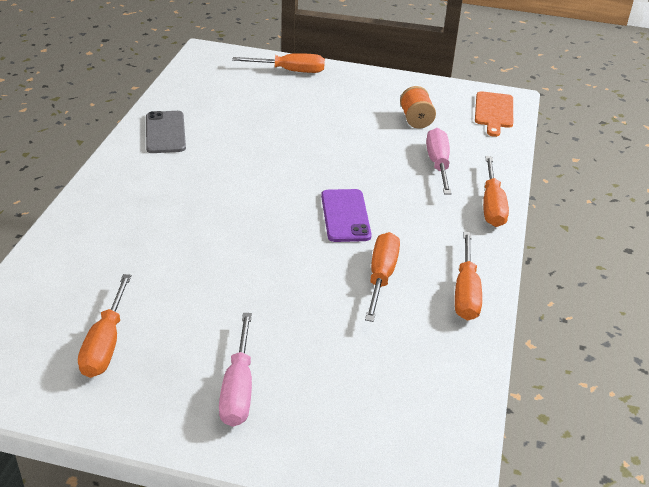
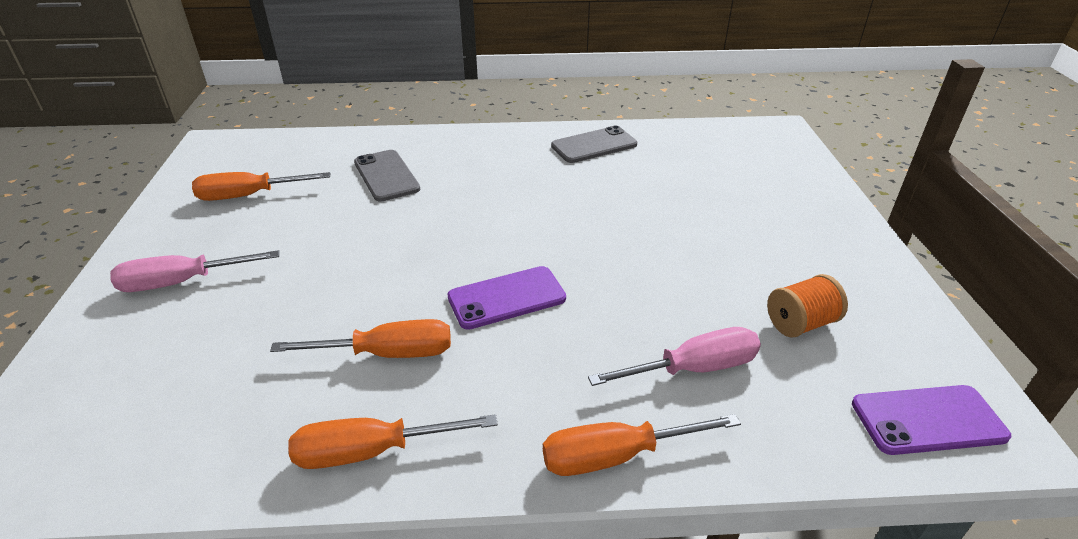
camera: 75 degrees right, 0 degrees up
orange screwdriver [232,53,325,73] -> none
orange cutting board [475,91,513,137] -> purple phone [852,385,1011,455]
none -> grey phone [354,150,420,202]

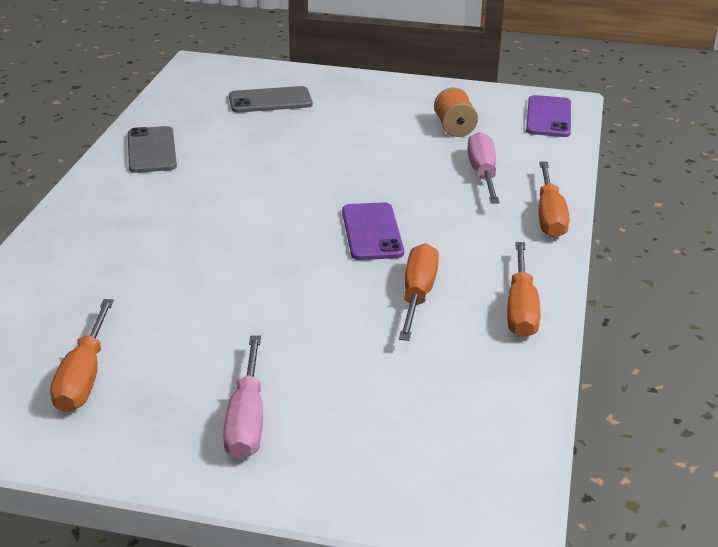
camera: 75 degrees left, 5 degrees down
grey phone [354,150,420,202] -> grey phone moved to [229,86,312,113]

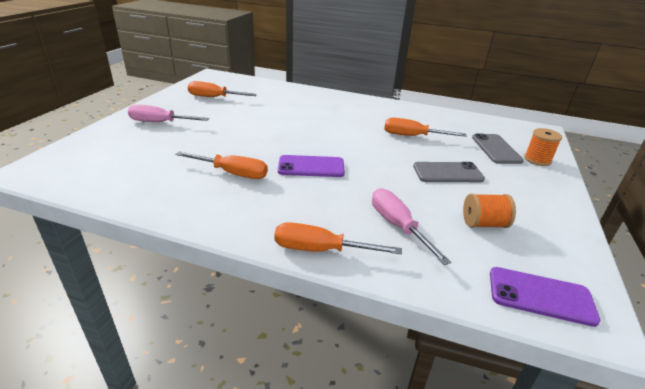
camera: 95 degrees right, 0 degrees up
grey phone [128,126,177,173] -> grey phone moved to [413,162,485,182]
pink screwdriver [467,132,500,204] -> pink screwdriver turned 120 degrees counterclockwise [372,188,451,265]
orange screwdriver [507,242,540,338] -> orange screwdriver moved to [384,118,466,137]
none -> orange spool [524,128,562,166]

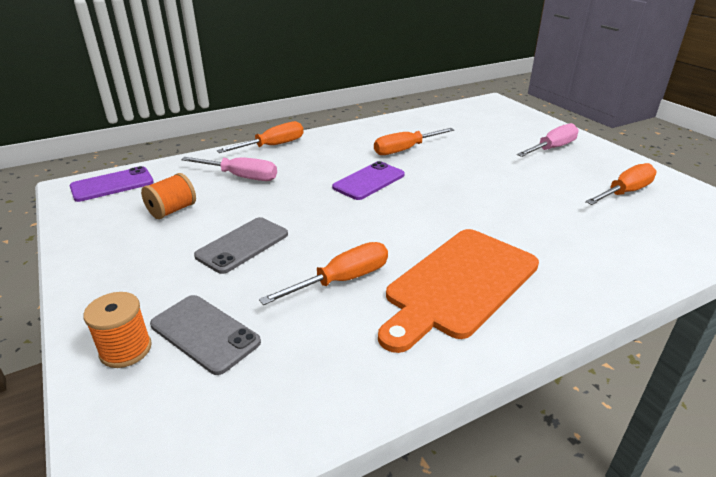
camera: 135 degrees right, 0 degrees up
none -> orange cutting board [378,229,539,353]

